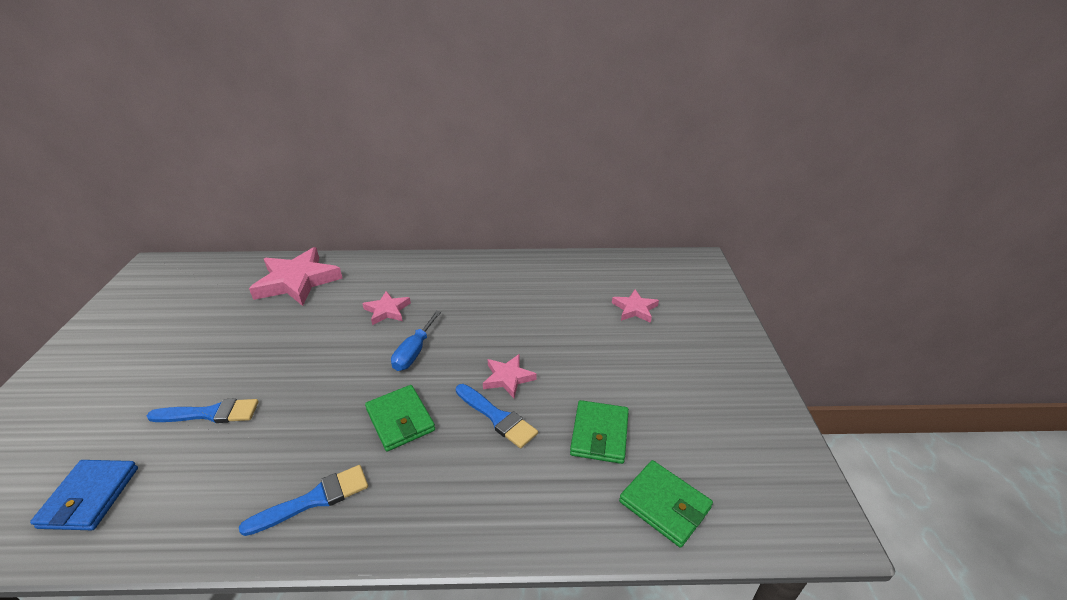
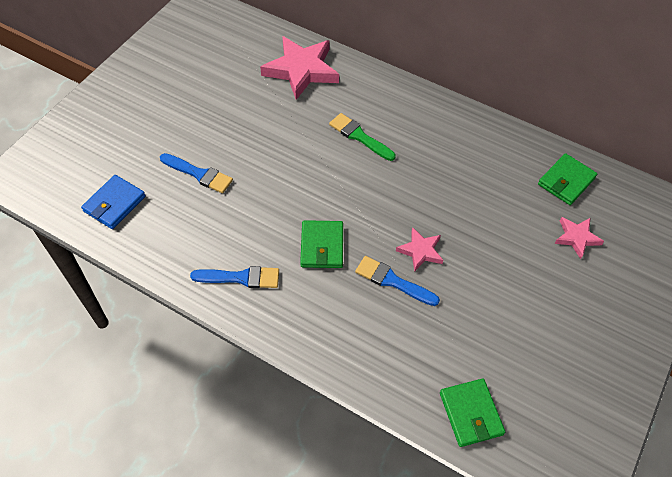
camera: 30 degrees right, 20 degrees up
pink star [362,291,411,325] -> green brush [329,113,396,161]
blue screwdriver [391,311,441,371] -> none
blue brush [456,384,538,448] -> blue brush turned 135 degrees clockwise [355,256,440,306]
green wallet [570,400,629,464] -> green wallet moved to [538,153,597,205]

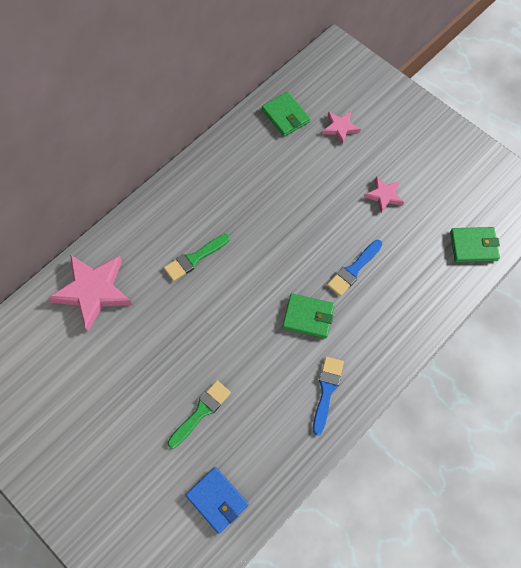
camera: 75 degrees left, 10 degrees up
blue brush [160,153,233,193] -> green brush [167,381,231,449]
pink star [396,227,443,272] -> pink star moved to [364,176,404,213]

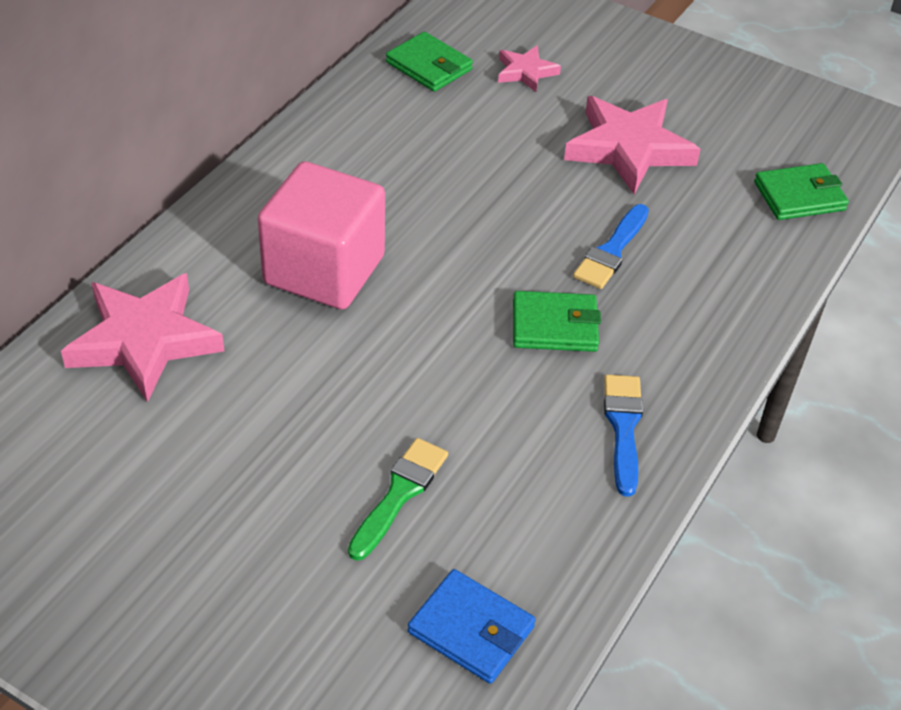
camera: 15 degrees left, 20 degrees down
green brush [164,234,230,281] -> pink cube [258,161,385,310]
pink star [364,176,404,213] -> pink star [564,96,701,194], size x1.93

